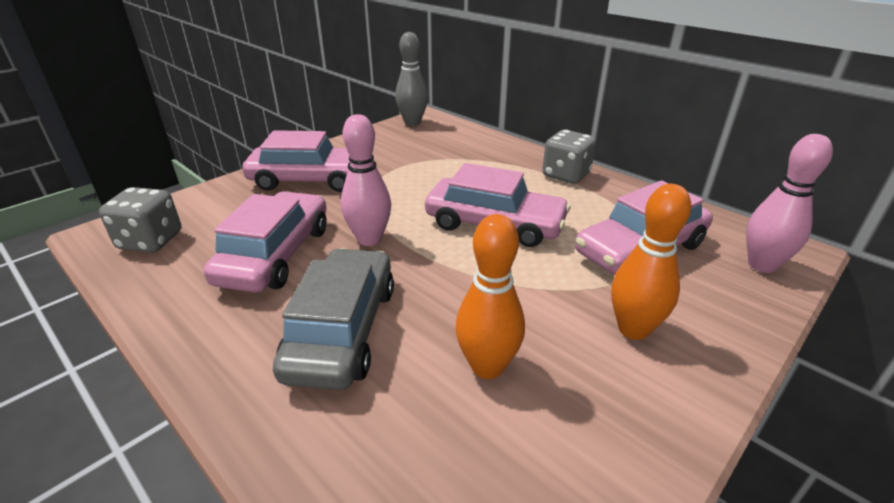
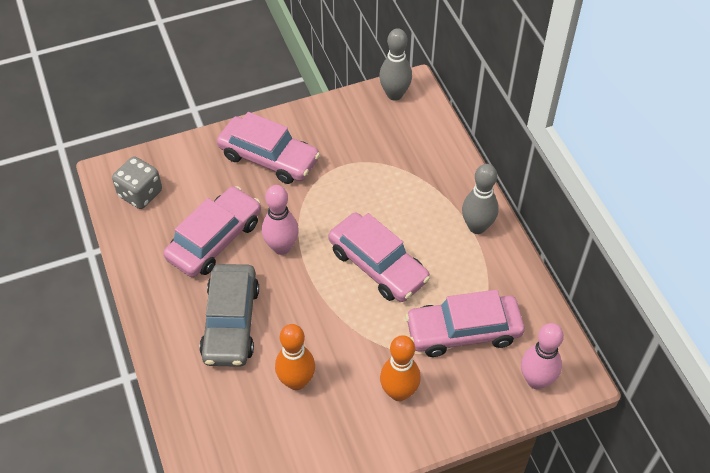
camera: 25 degrees right, 20 degrees up
grey car [273,248,394,390] -> grey car turned 150 degrees clockwise [199,264,259,367]
grey dice [542,130,596,184] -> grey bowling pin [462,164,499,234]

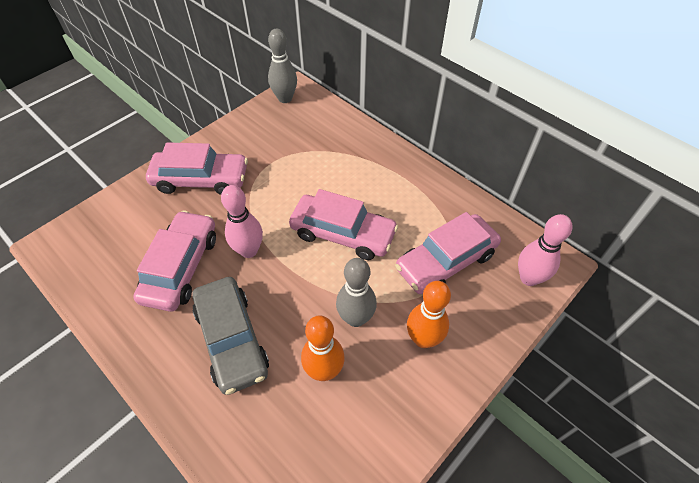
camera: 25 degrees left, 0 degrees up
grey dice [112,156,162,209] -> none
grey bowling pin [462,164,499,234] -> grey bowling pin moved to [336,258,377,327]

